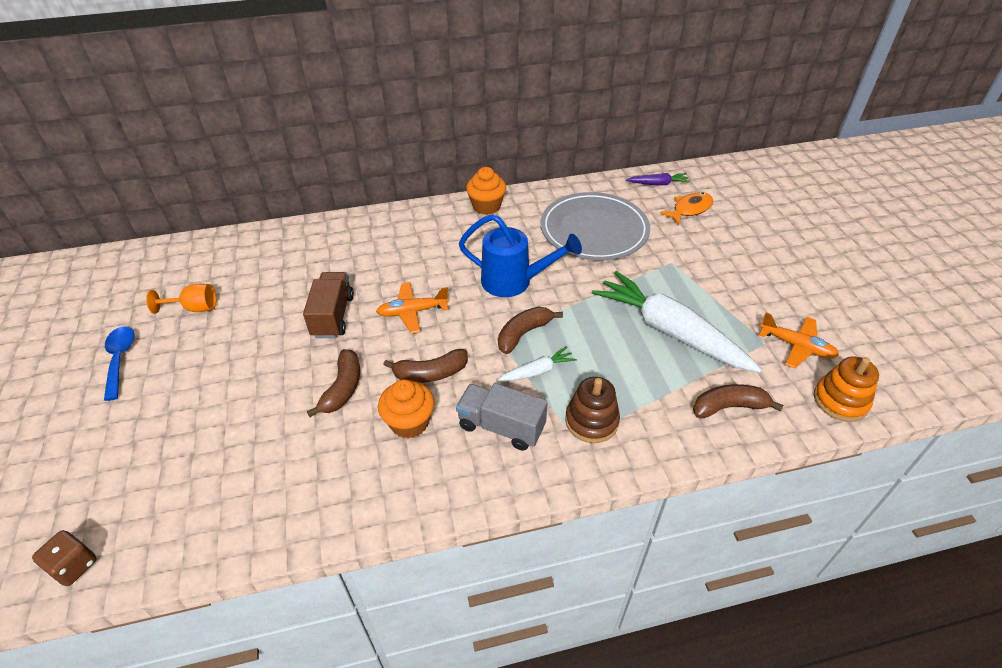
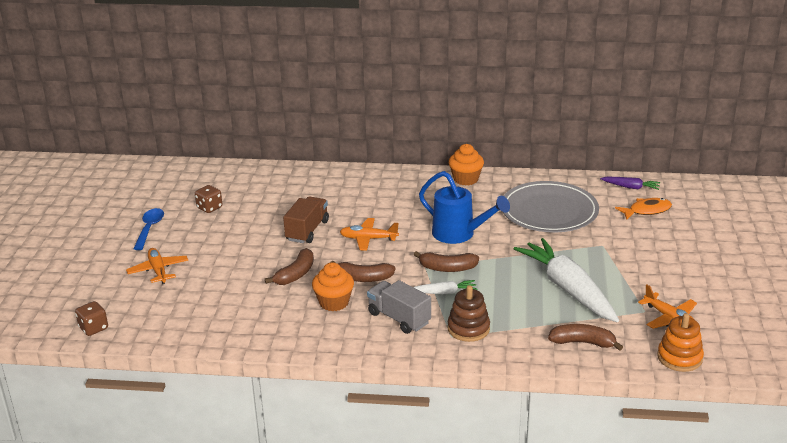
camera: 20 degrees right, 15 degrees down
orange goblet [146,284,216,314] -> brown dice [195,185,222,213]
brown banana [498,307,563,354] -> brown banana turned 150 degrees counterclockwise [413,251,479,272]
none -> orange plane [126,248,188,284]

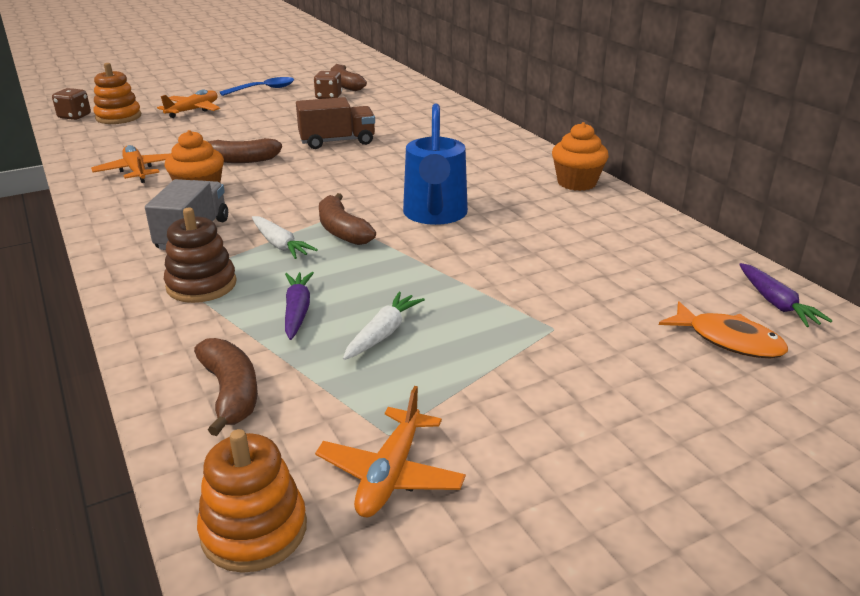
camera: 55 degrees right, 0 degrees up
brown banana [330,261,396,282] -> brown banana moved to [331,64,367,91]
orange plane [340,218,399,251] -> orange plane moved to [91,145,171,183]
grey plate [503,181,599,232] -> none
white carrot [514,238,619,322] -> white carrot [343,292,425,360], size x0.44
none -> orange stacking toy [93,63,141,124]
none -> purple carrot [285,272,314,340]

